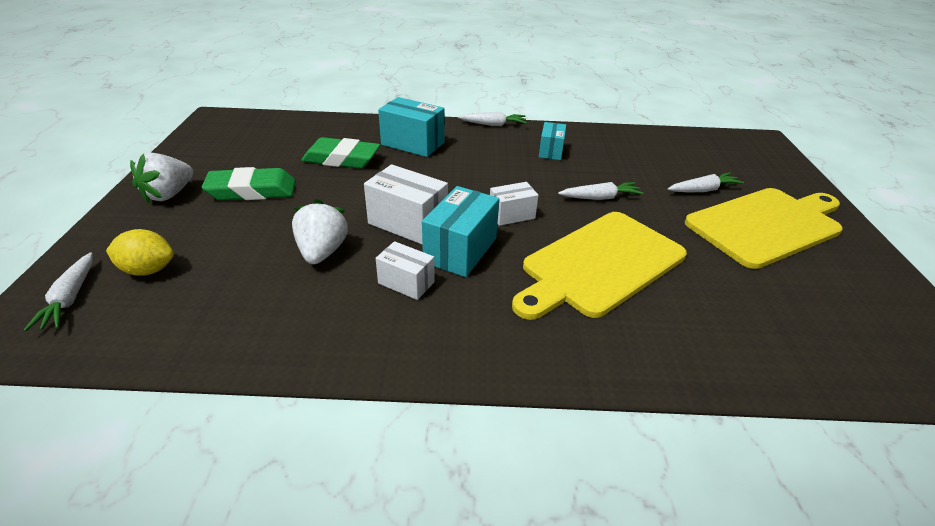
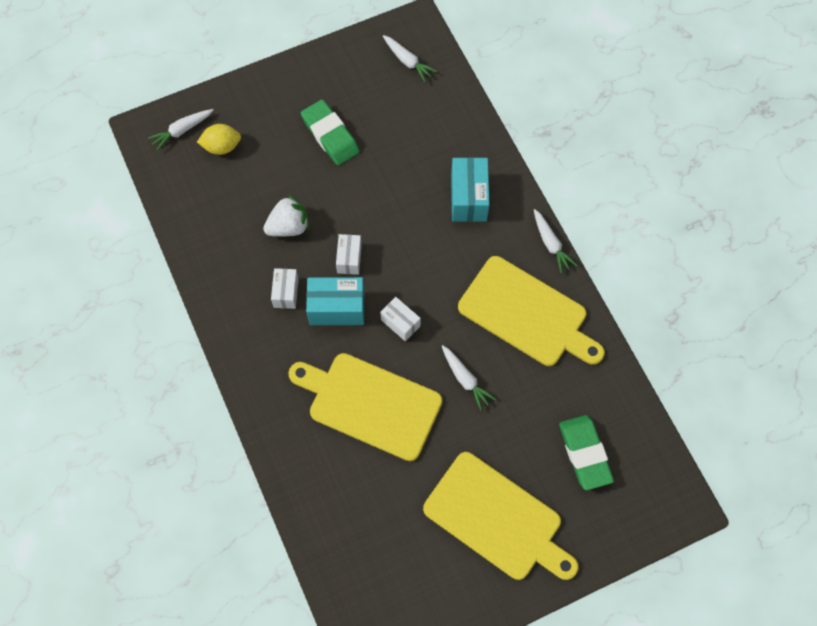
camera: 65 degrees right, 30 degrees up
yellow lemon [106,229,174,276] -> yellow lemon turned 75 degrees counterclockwise [197,124,241,155]
white strawberry [130,153,193,203] -> none
green eraser [301,137,380,168] -> green eraser moved to [559,415,614,490]
white box [364,164,448,244] -> white box [336,234,362,275], size x0.62
turquoise box [539,122,566,160] -> yellow cutting board [458,256,605,366]
white carrot [668,173,744,192] -> white carrot moved to [383,35,437,82]

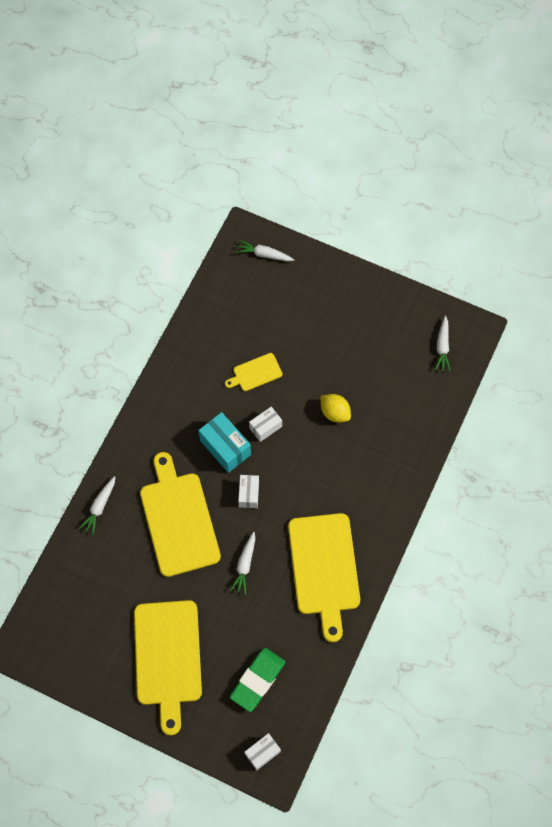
camera: 50 degrees right, 0 degrees up
yellow lemon [197,124,241,155] -> yellow lemon moved to [321,394,351,423]
white strawberry [263,195,310,237] -> yellow cutting board [225,353,282,391]
white box [271,268,299,309] -> white box moved to [245,733,281,770]
green eraser [301,99,360,165] -> none
turquoise box [451,157,490,222] -> none
white carrot [534,209,577,273] -> white carrot moved to [79,476,115,535]

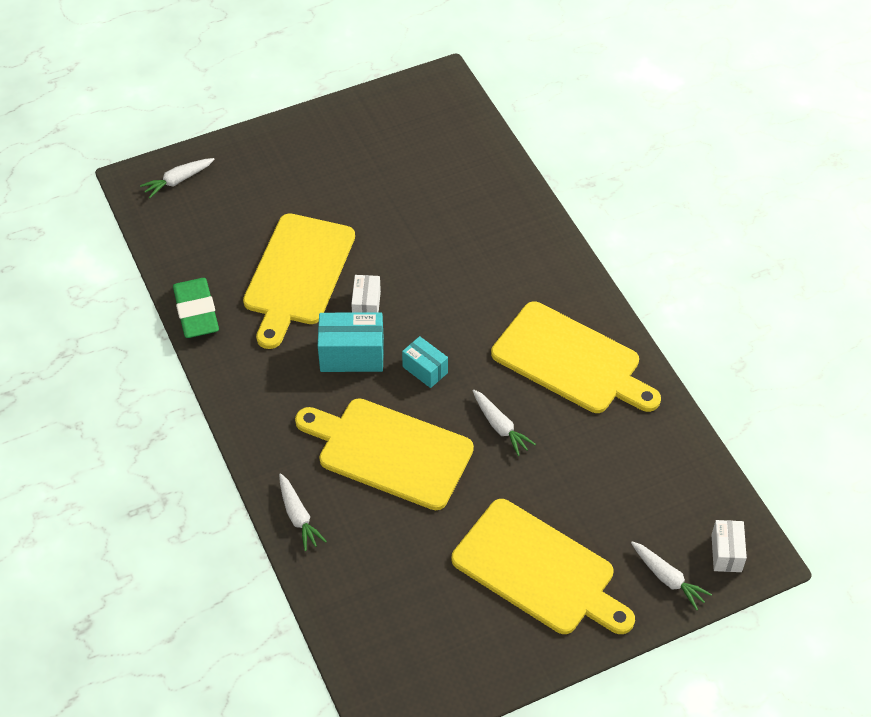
camera: 50 degrees left, 15 degrees down
yellow cutting board [225,353,282,391] -> yellow cutting board [243,213,355,349], size x2.11
green eraser [230,648,285,712] -> green eraser moved to [173,278,219,338]
white box [238,475,259,508] -> turquoise box [402,336,448,388]
yellow lemon [321,394,351,423] -> none
white carrot [435,316,450,371] -> white carrot moved to [631,541,712,610]

